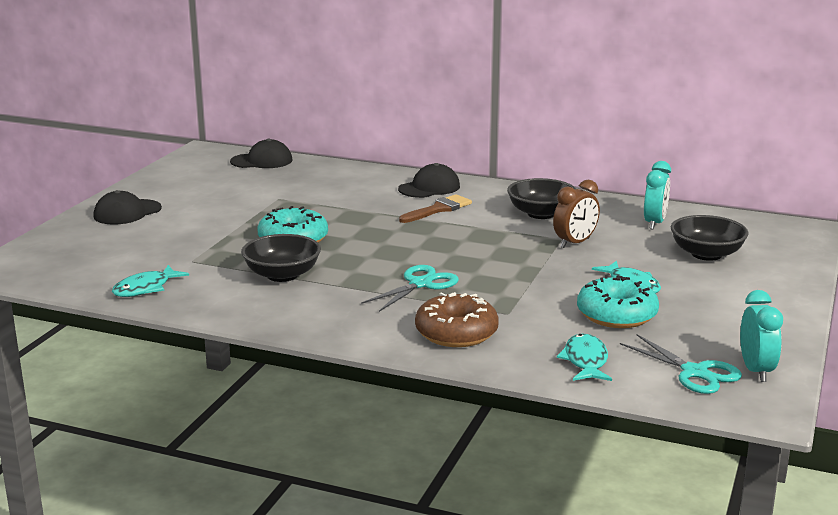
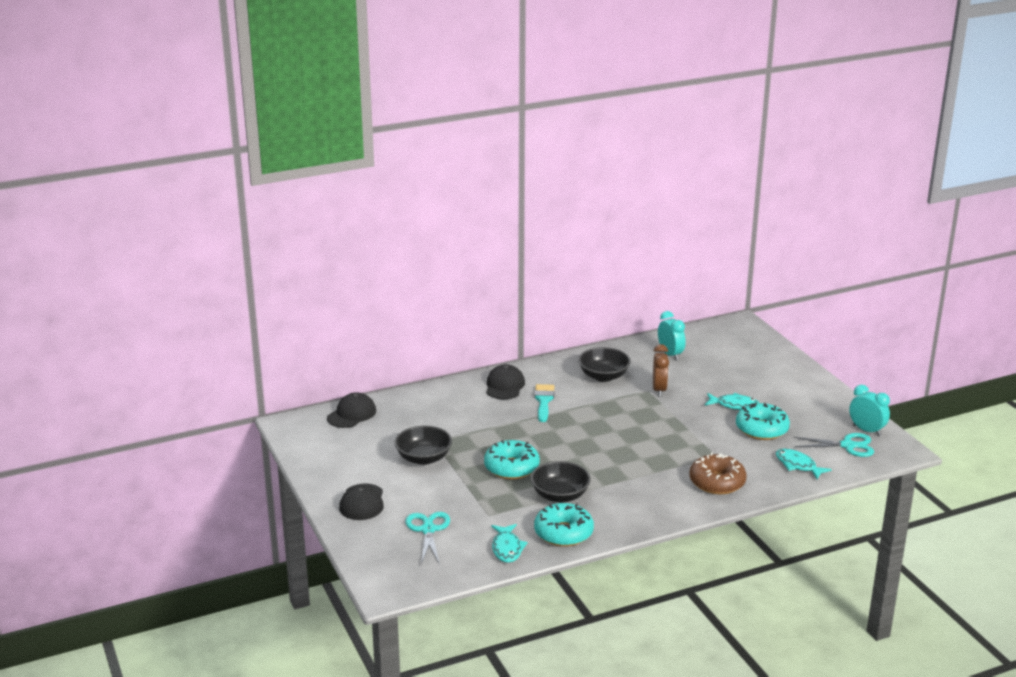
camera: 45 degrees left, 5 degrees up
turquoise scissors [361,265,459,312] -> turquoise scissors moved to [405,512,450,565]
brown brush [399,194,472,223] -> turquoise brush [535,384,554,422]
black bowl [671,215,749,261] -> black bowl moved to [394,426,452,465]
none -> turquoise donut [534,503,594,547]

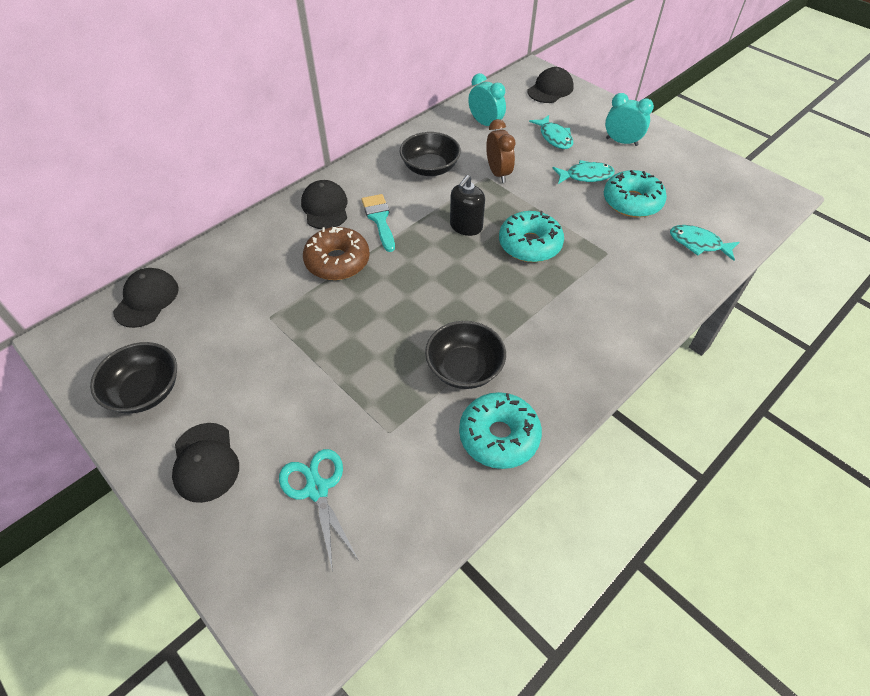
camera: 20 degrees left, 25 degrees up
black bowl [394,426,452,465] -> black bowl moved to [90,342,177,414]
turquoise donut [484,440,540,479] -> turquoise donut moved to [499,211,564,262]
turquoise fish [491,524,528,563] -> turquoise fish moved to [529,115,573,149]
brown donut [689,452,747,494] -> brown donut moved to [303,227,370,280]
turquoise scissors [793,433,874,457] -> none
turquoise clock [849,385,890,436] -> turquoise clock moved to [605,93,654,146]
none -> black soap dispenser [450,175,485,236]
none -> black cap [527,67,574,103]

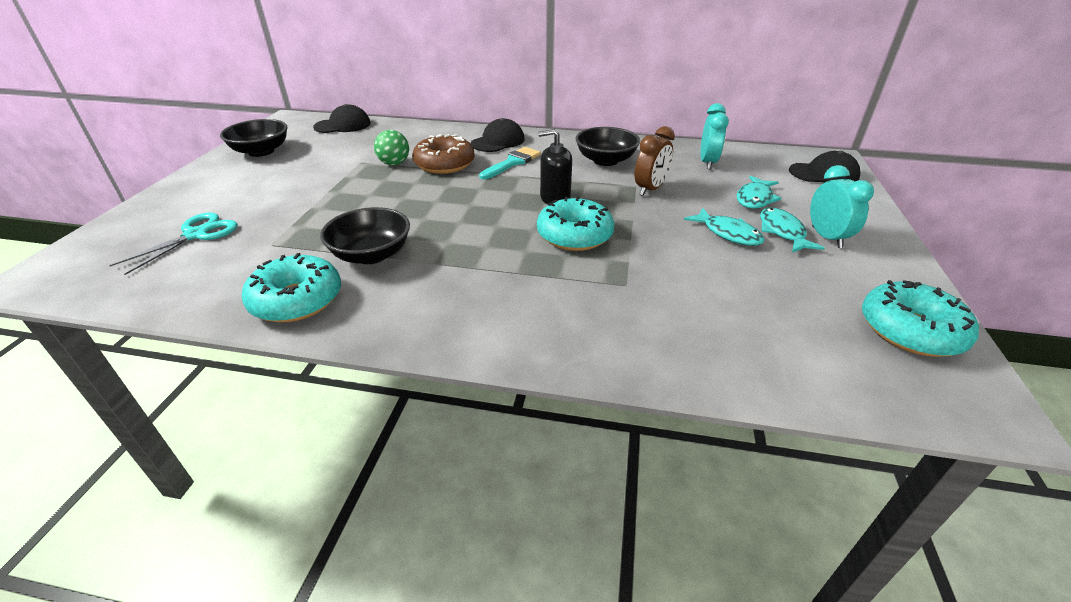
camera: 55 degrees right, 15 degrees down
black cap [172,423,239,503] -> none
turquoise donut [604,170,667,218] -> turquoise donut moved to [862,280,979,357]
turquoise fish [670,225,739,261] -> turquoise fish moved to [760,208,825,253]
none -> green ball [374,130,409,165]

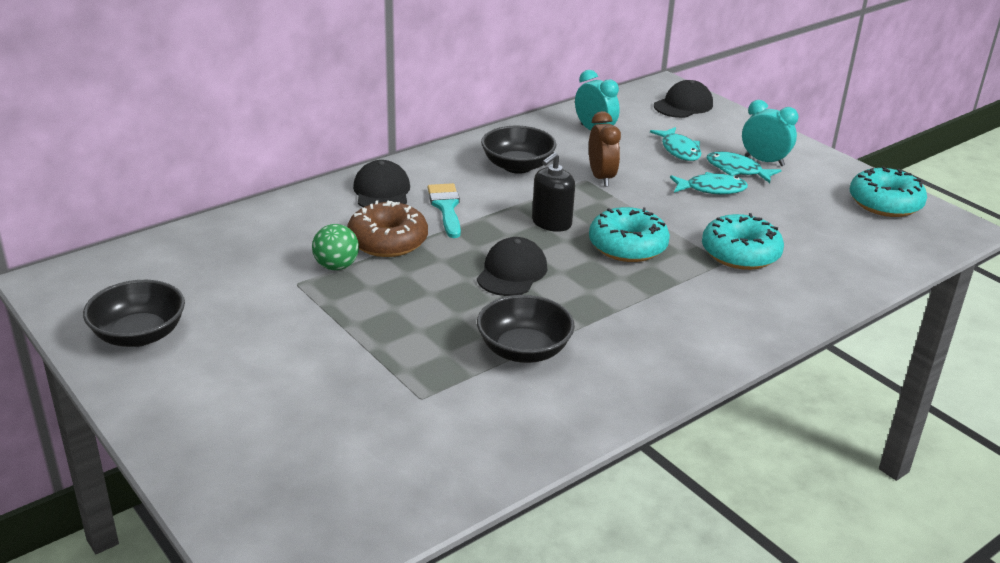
camera: 50 degrees left, 5 degrees down
turquoise scissors [109,213,238,275] -> none
turquoise donut [242,253,341,322] -> turquoise donut moved to [702,213,784,270]
black cap [313,104,371,133] -> black cap moved to [477,237,547,296]

